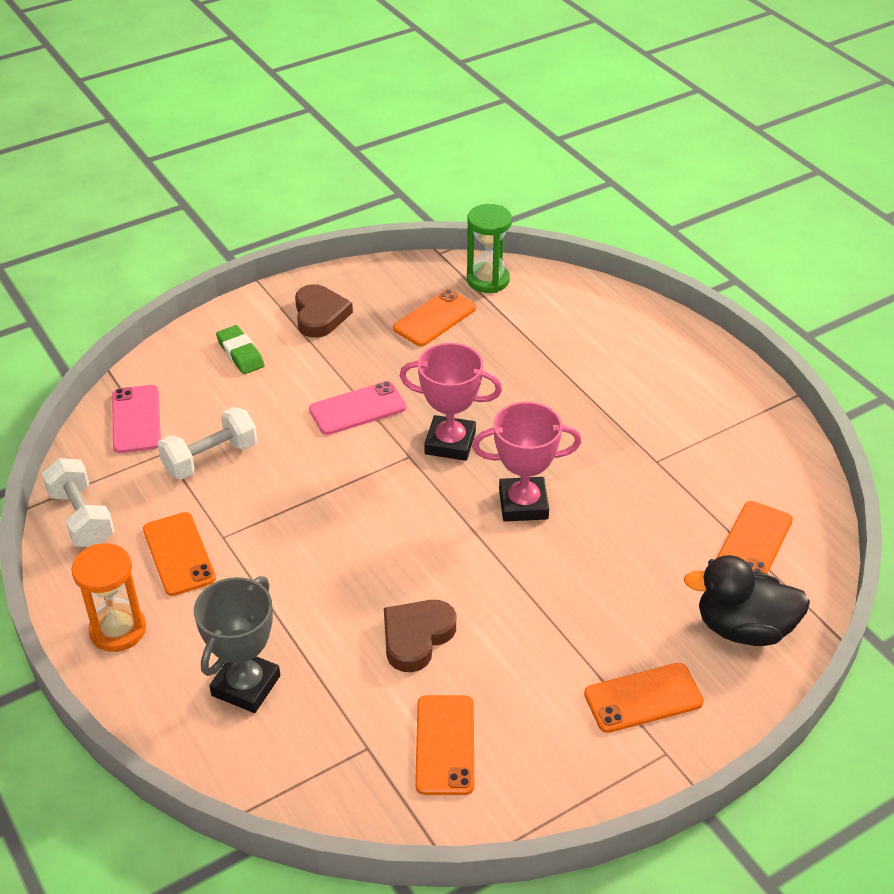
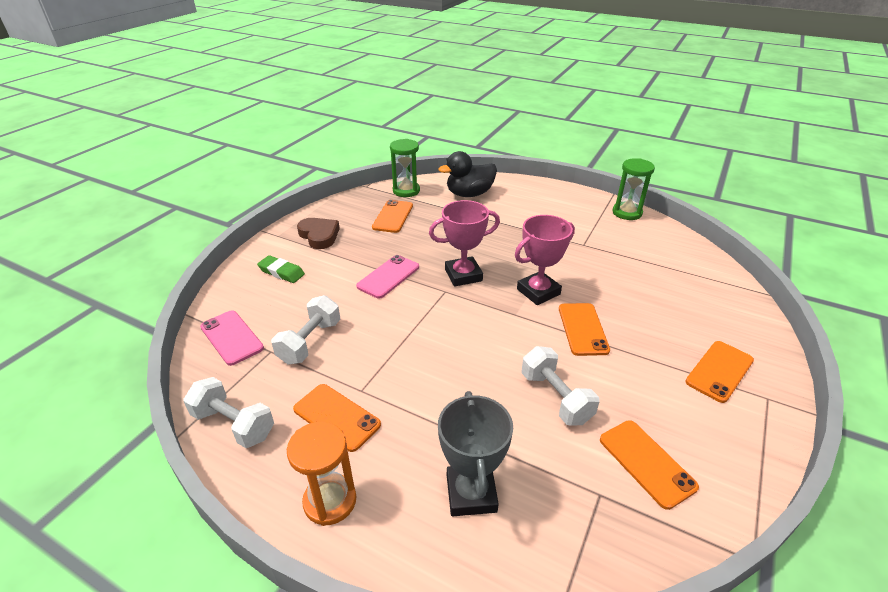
camera: 30 degrees left, 5 degrees down
brown heart [384,600,456,672] -> white dumbbell [521,346,599,426]
black duck [684,555,810,646] -> black duck moved to [439,151,497,197]
orange phone [717,501,793,574] -> orange phone moved to [559,303,610,356]
none -> green hourglass [613,158,655,220]

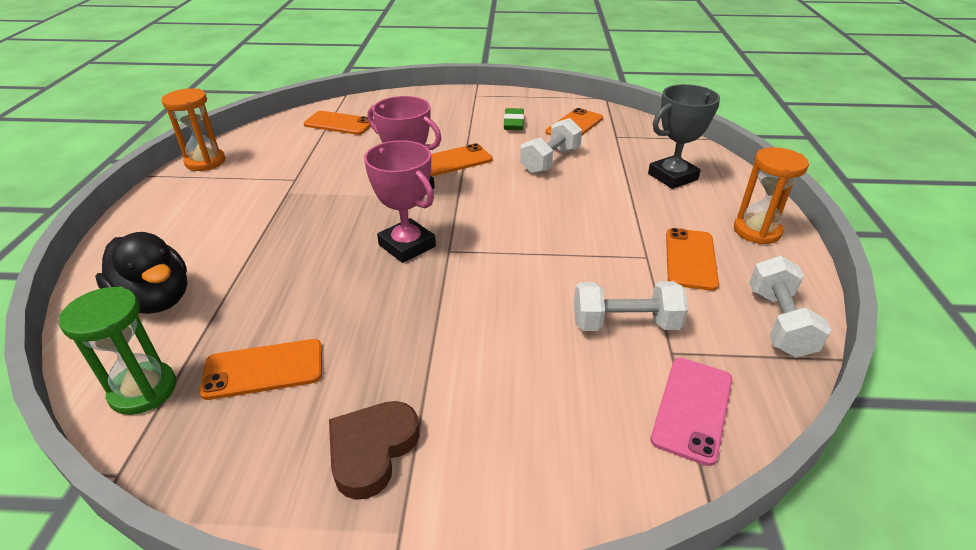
camera: 115 degrees left, 0 degrees up
green eraser [257,255,305,283] -> green eraser moved to [504,108,524,130]
pink phone [356,255,419,298] -> none
green hourglass [613,158,655,220] -> orange hourglass [162,88,225,171]
orange phone [685,341,754,403] -> orange phone moved to [304,111,375,135]

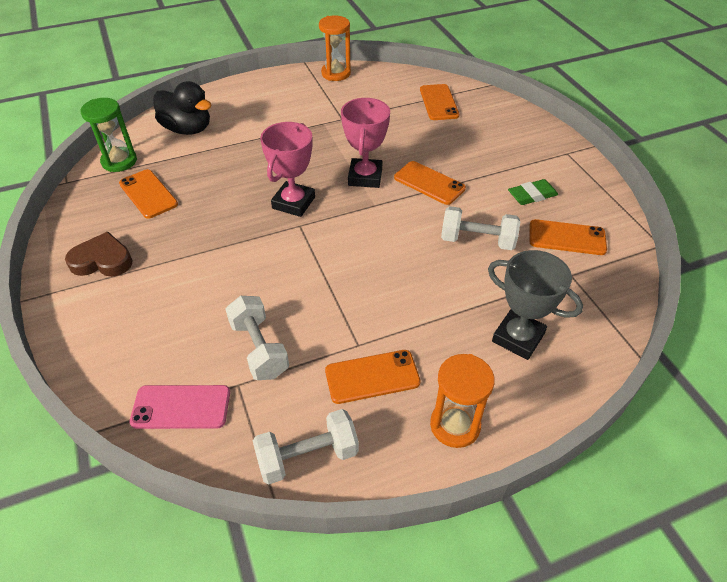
camera: 65 degrees right, 10 degrees up
black duck [95,232,188,314] -> black duck turned 75 degrees counterclockwise [153,81,212,135]

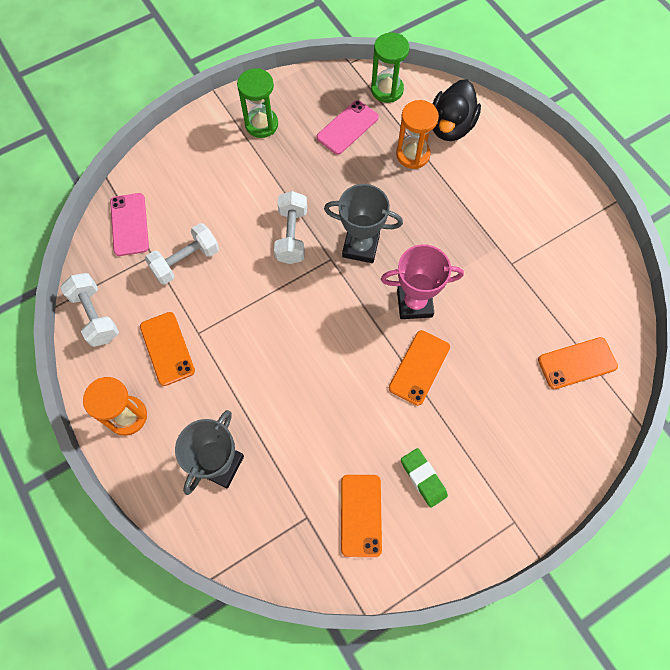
camera: 80 degrees right, 20 degrees up
brown heart [65,232,132,277] -> green hourglass [237,68,278,138]
orange phone [119,169,178,219] -> pink phone [316,100,379,155]
pink trophy [260,122,315,217] -> grey trophy [324,184,403,263]
orange hourglass [319,15,351,81] -> orange hourglass moved to [396,100,439,169]
white dumbbell [441,206,520,250] -> white dumbbell moved to [274,191,307,264]

